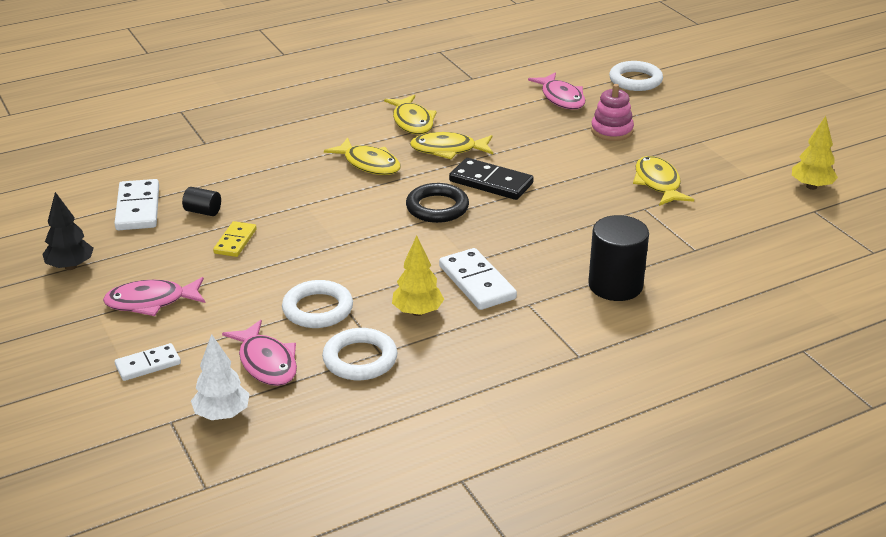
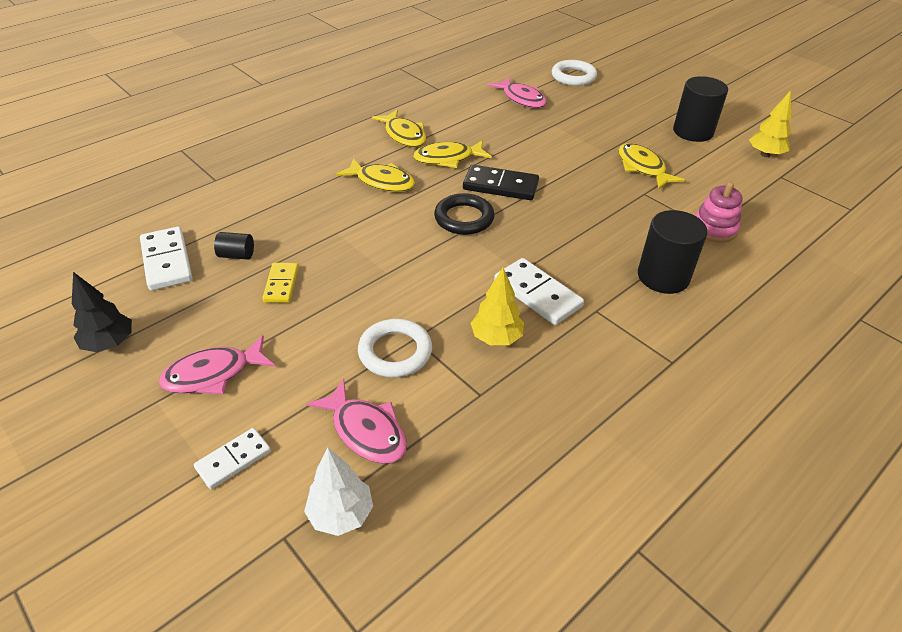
camera: 15 degrees left, 10 degrees up
white ring [322,328,397,380] -> none
pink stacking toy [591,84,634,141] -> pink stacking toy moved to [695,182,743,243]
none -> black cylinder [673,76,728,142]

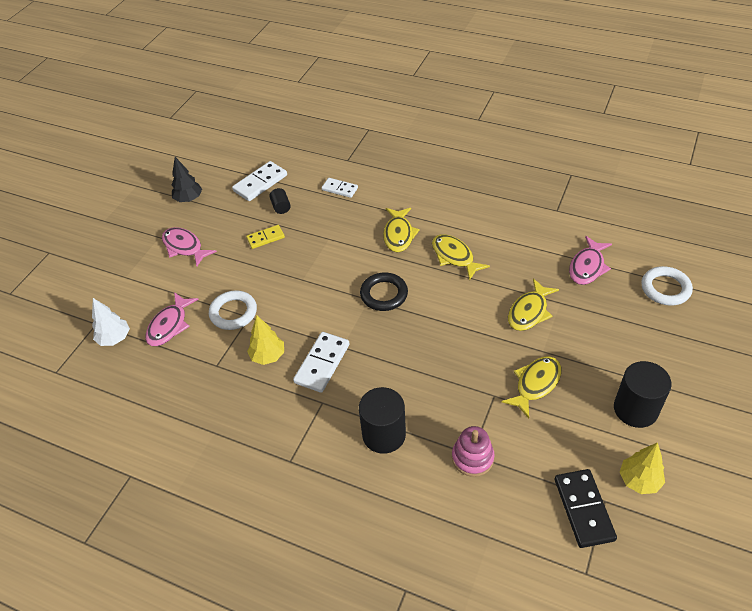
camera: 70 degrees right, 5 degrees up
white domino [194,428,271,489] -> white domino moved to [322,178,358,198]
yellow fish [372,109,426,147] -> yellow fish moved to [508,278,559,331]
black domino [463,165,539,200] -> black domino moved to [555,469,617,548]

